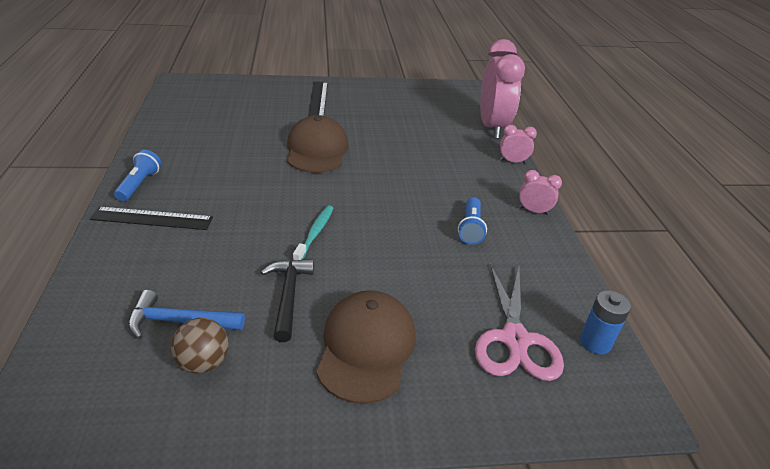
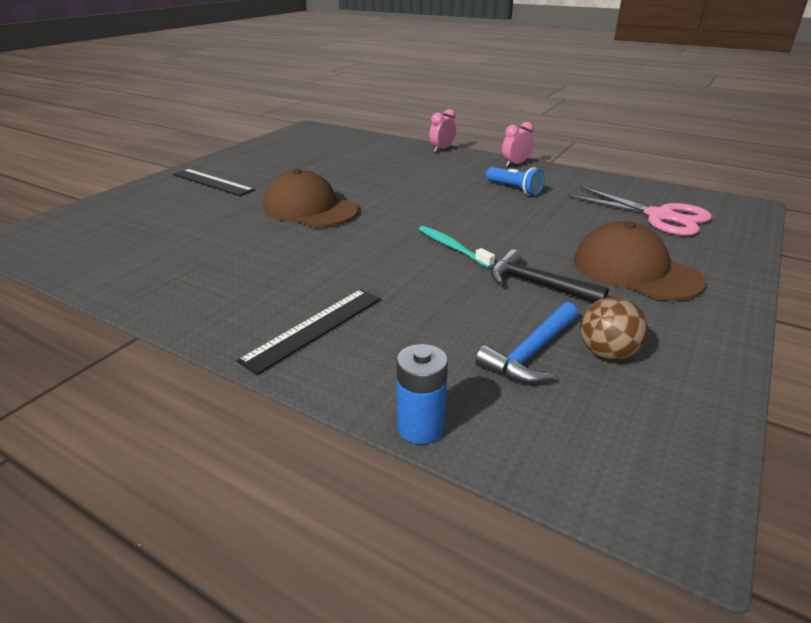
camera: 50 degrees left, 5 degrees down
blue flashlight [114,150,161,202] -> none
pink clock [480,39,525,139] -> none
blue battery [580,290,631,354] -> blue battery moved to [396,344,448,444]

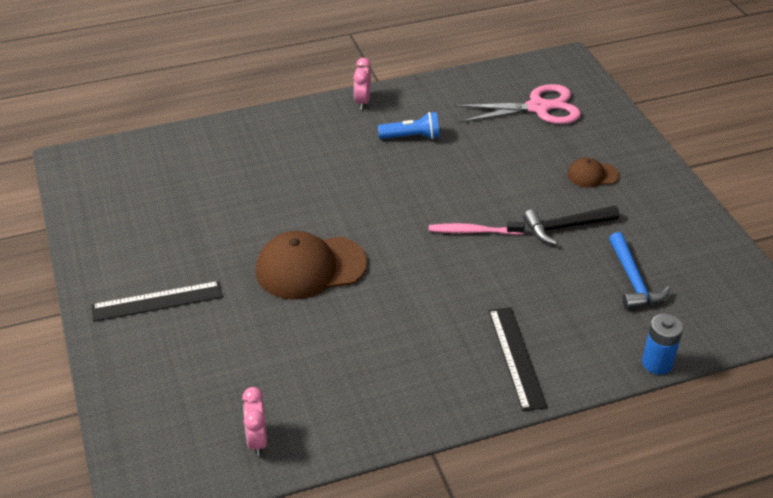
camera: 50 degrees left, 10 degrees up
turquoise toothbrush [419,226,495,268] -> pink toothbrush [429,222,525,235]
pink clock [429,109,456,152] -> pink clock moved to [242,387,267,456]
brown cap [574,221,706,301] -> brown cap [567,157,619,188], size x0.51
brown ball [580,297,648,360] -> none

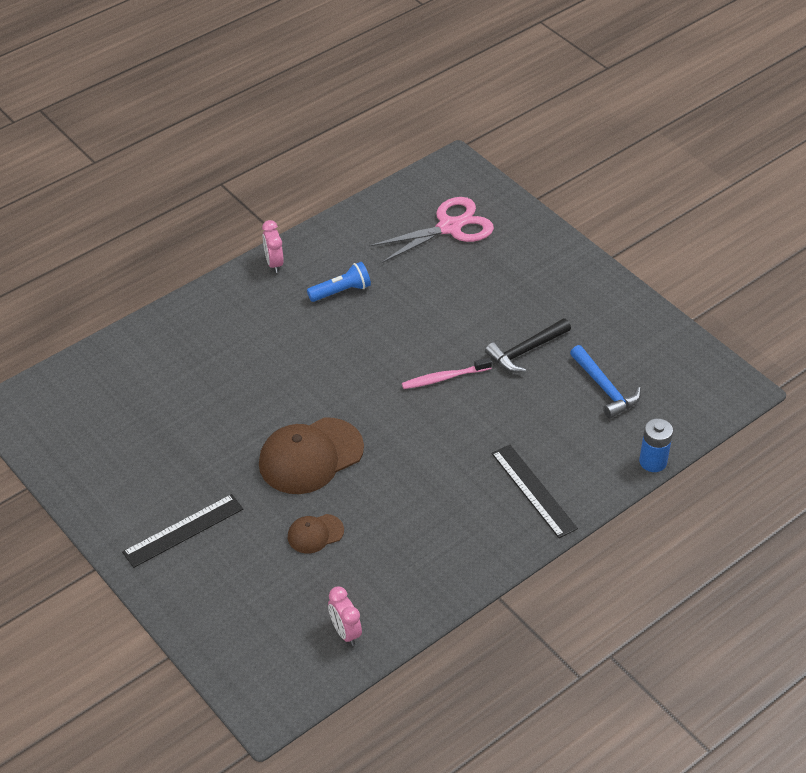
camera: 20 degrees left, 5 degrees up
brown cap [567,157,619,188] -> brown cap moved to [288,514,344,553]

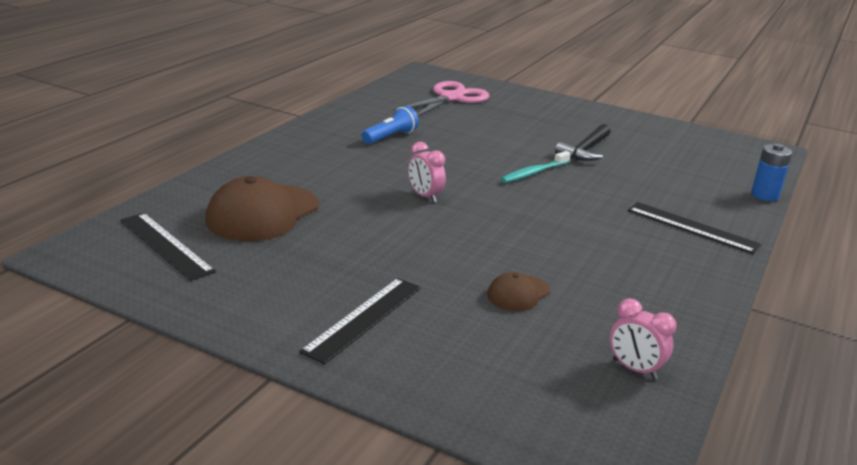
camera: 25 degrees left, 20 degrees down
brown cap [259,417,364,494] -> brown cap moved to [205,176,319,241]
pink clock [262,220,284,273] -> pink clock moved to [408,142,446,202]
pink toothbrush [402,358,492,389] -> turquoise toothbrush [501,151,571,183]
blue hammer [570,345,641,418] -> none
none -> black ruler [120,213,216,281]

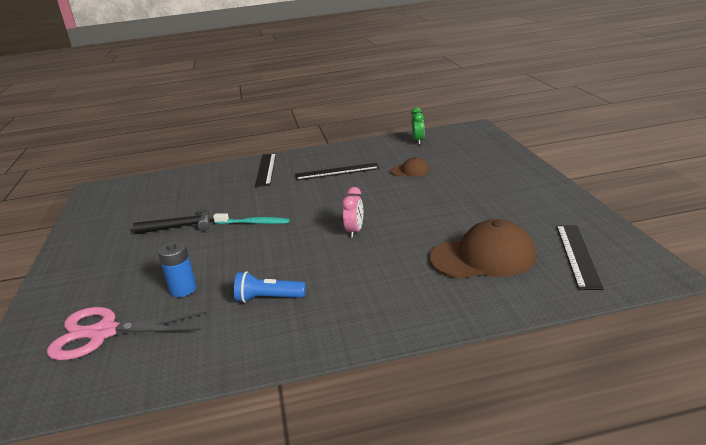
camera: 125 degrees left, 0 degrees up
black ruler [299,278,421,364] -> black ruler moved to [295,163,380,181]
pink clock [610,298,676,379] -> green clock [411,108,425,145]
blue battery [751,143,792,201] -> blue battery moved to [158,241,197,297]

